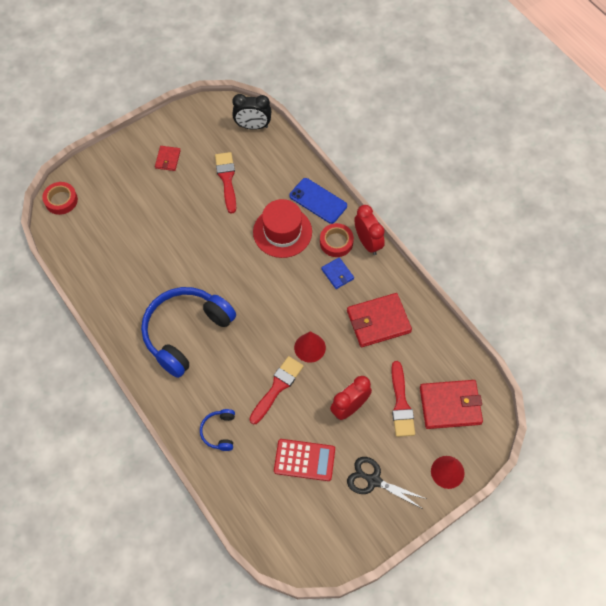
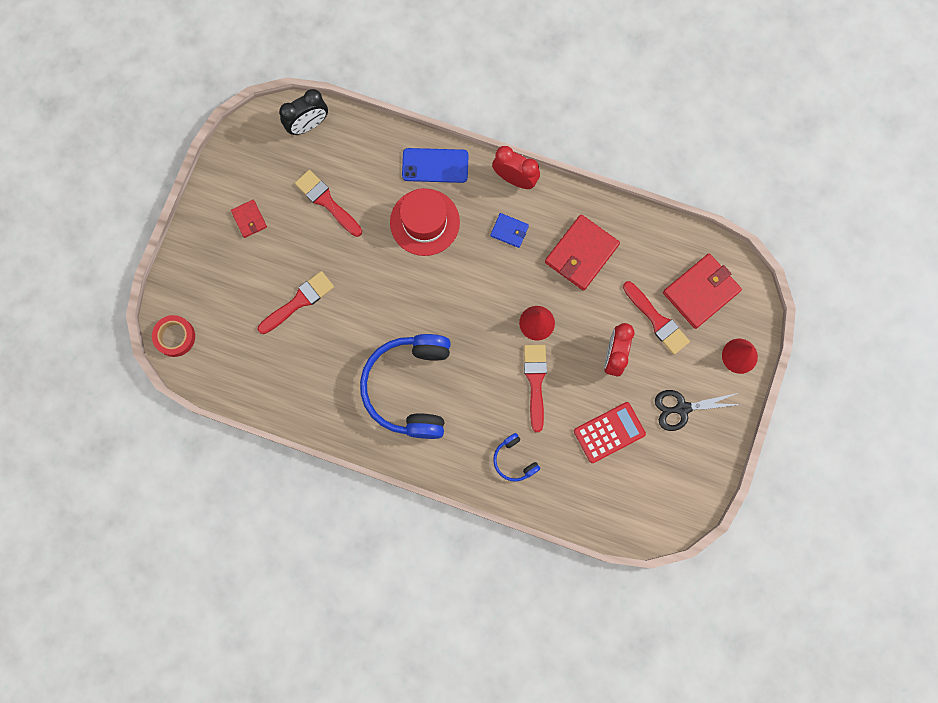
camera: 35 degrees left, 15 degrees up
red tape [320,223,354,257] -> none
none -> red brush [258,271,334,334]

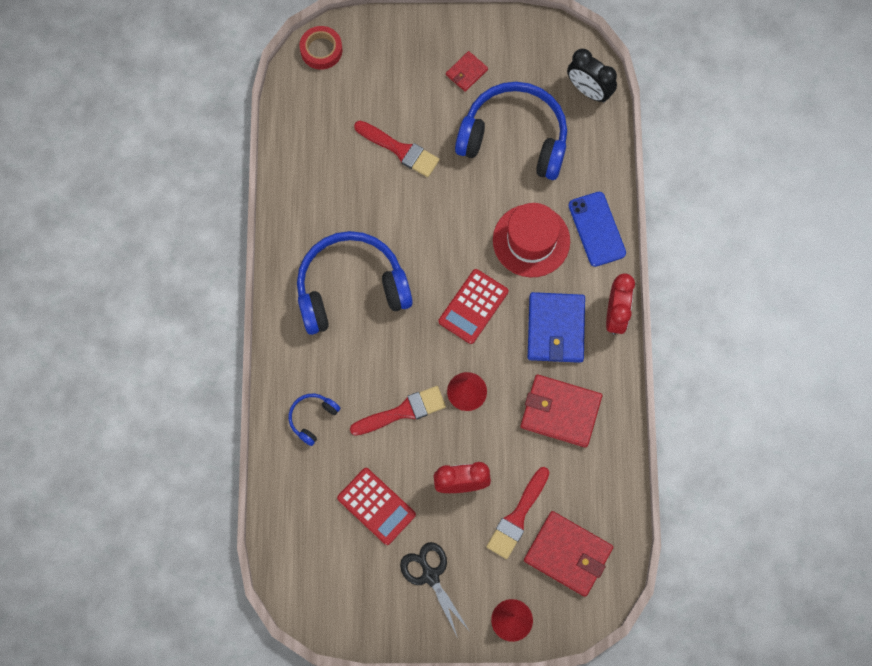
camera: 70 degrees right, 5 degrees down
red brush [295,170,362,237] -> blue headphones [455,82,567,180]
blue wallet [490,213,529,248] -> blue wallet [528,292,585,363], size x1.92
none -> red calculator [439,269,508,344]

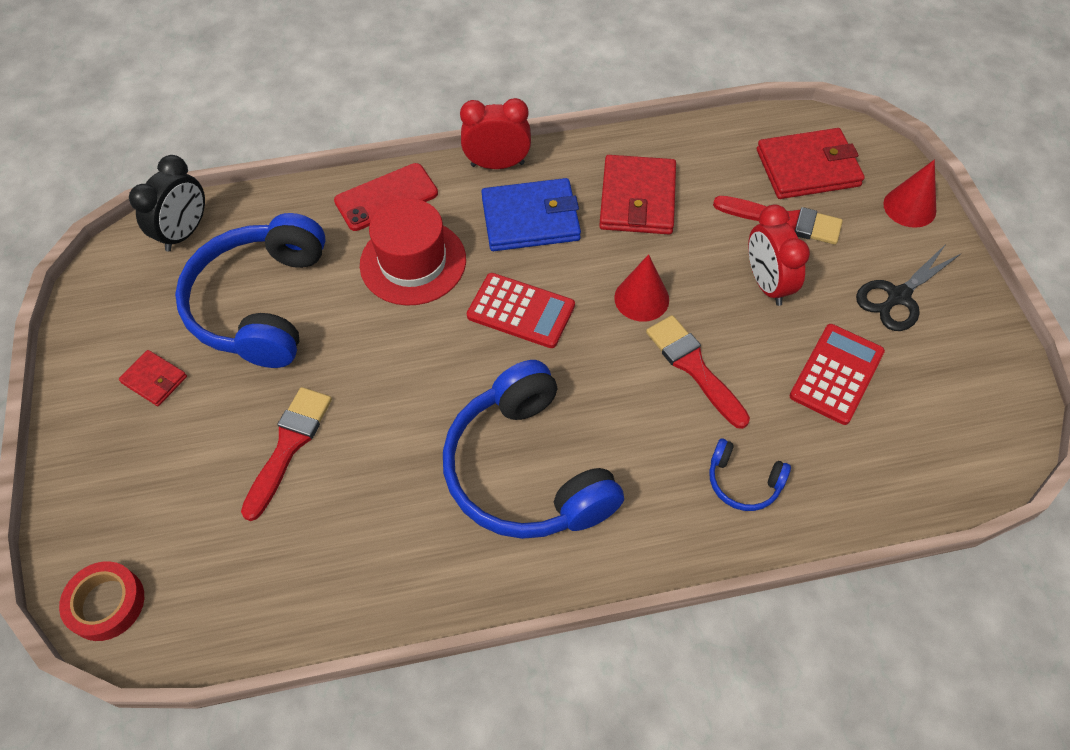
camera: 100 degrees left, 15 degrees down
red wallet [524,511,613,597] -> red wallet turned 60 degrees clockwise [757,128,865,199]
blue phone [568,192,626,267] -> red phone [334,163,438,231]

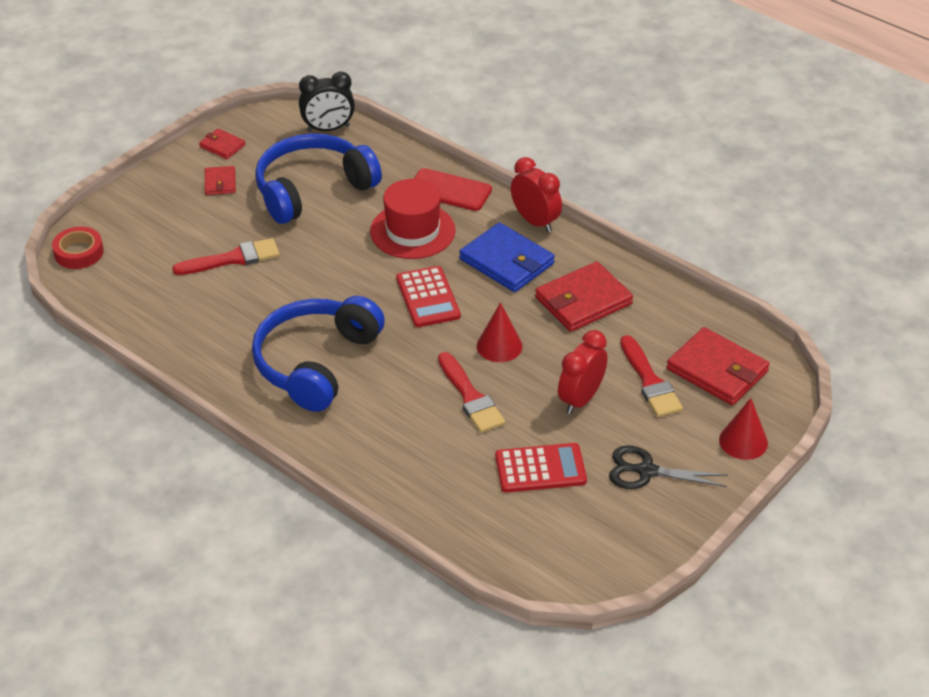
camera: 50 degrees right, 15 degrees down
red brush [646,315,750,429] -> red brush turned 135 degrees clockwise [438,352,505,433]
blue headphones [709,439,791,511] -> none
none -> red wallet [199,128,246,159]

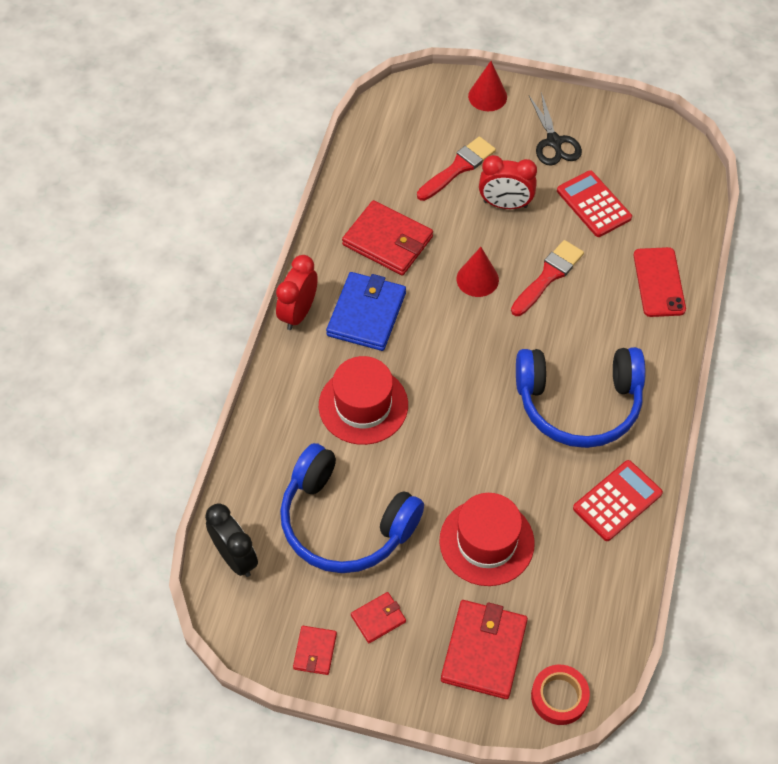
camera: 115 degrees left, 15 degrees up
red brush [172,238,280,275] -> red hat [439,493,535,586]
red calculator [396,266,461,327] -> red calculator moved to [573,460,663,541]
red phone [414,168,492,211] -> red phone moved to [634,247,686,317]
red wallet [667,327,770,405] -> red wallet moved to [441,600,528,699]

